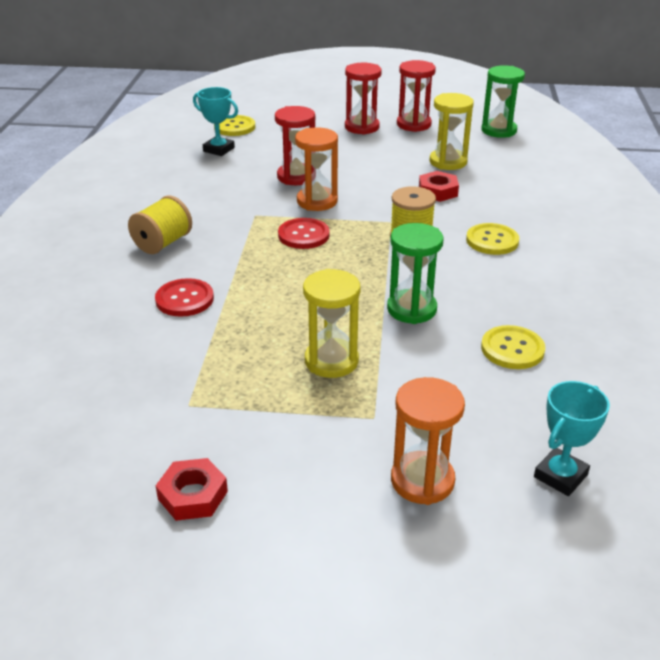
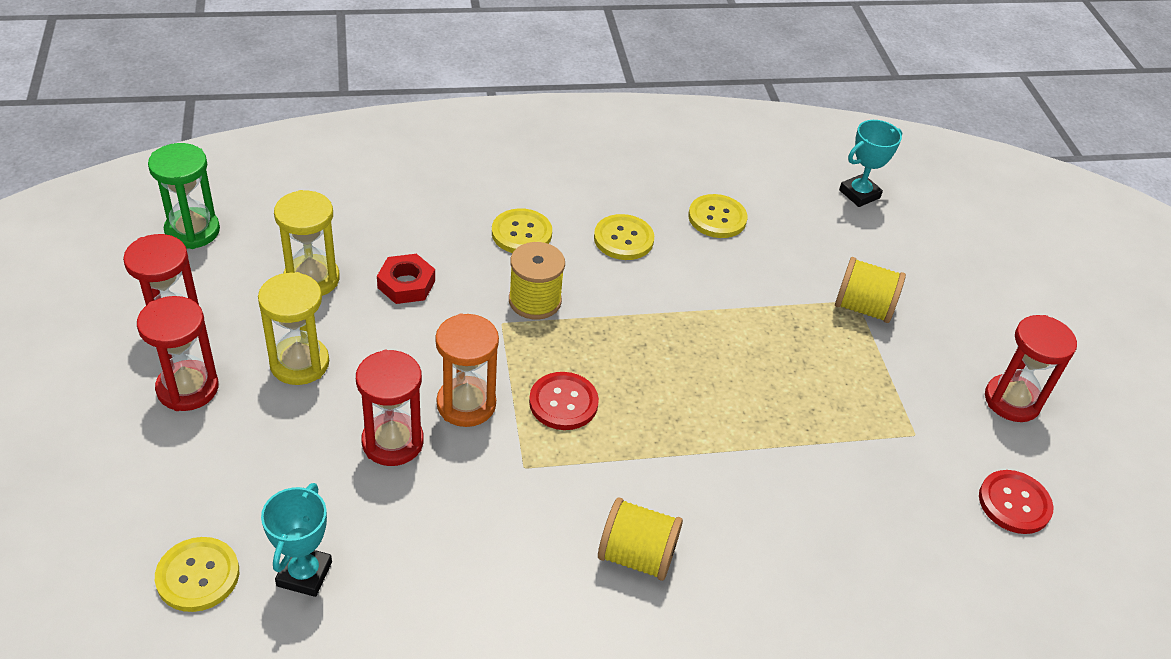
camera: 110 degrees left, 10 degrees up
red button [155,278,214,317] -> red button moved to [979,470,1053,534]
red nut [156,458,228,521] -> red hourglass [985,315,1077,422]
yellow hourglass [303,269,361,378] -> yellow hourglass moved to [258,272,329,385]
green hourglass [387,223,443,324] -> none
orange hourglass [391,377,465,505] -> none
turquoise trophy [534,381,610,496] -> turquoise trophy turned 60 degrees counterclockwise [839,120,902,207]
none -> yellow button [594,214,654,260]
none -> yellow spool [835,257,906,323]

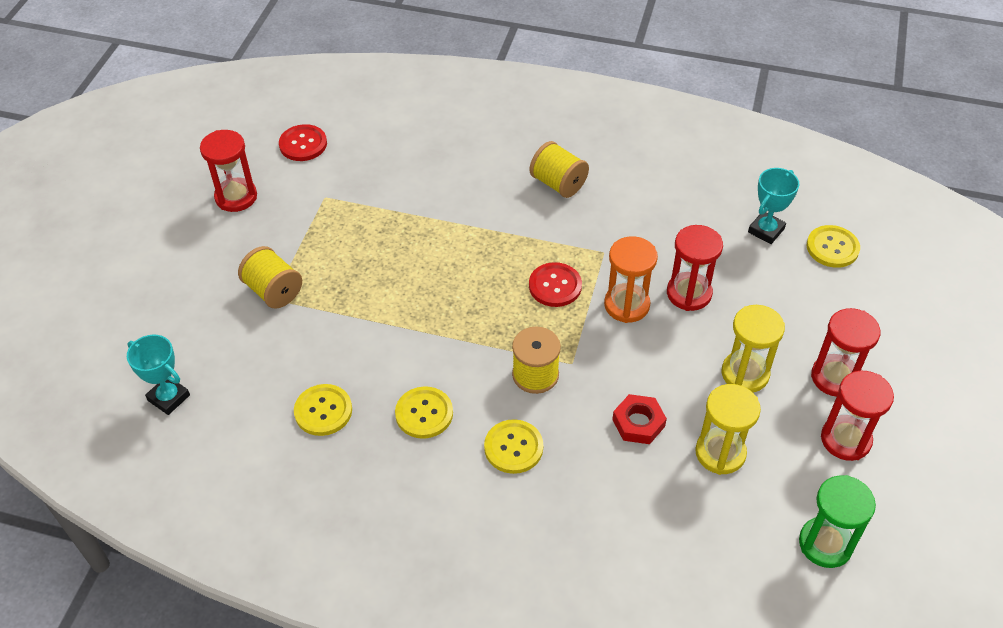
camera: 150 degrees left, 5 degrees up
turquoise trophy [839,120,902,207] -> turquoise trophy turned 45 degrees clockwise [127,335,190,415]

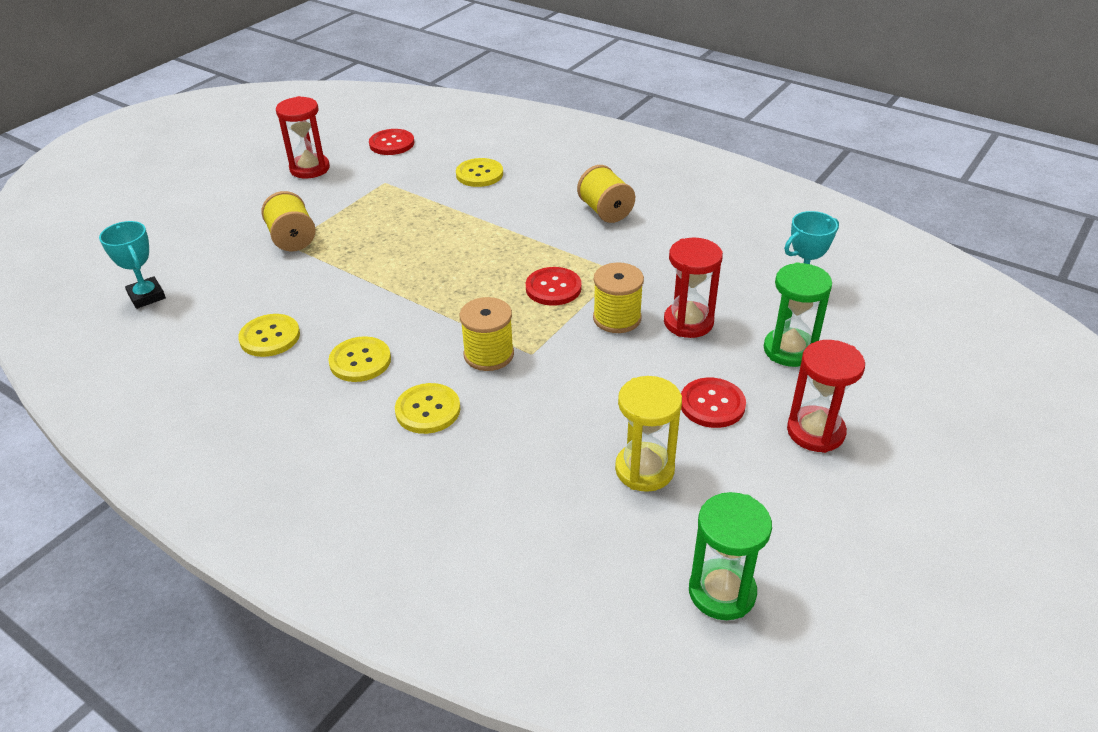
camera: 20 degrees right, 10 degrees down
orange hourglass [604,236,658,323] -> yellow spool [593,262,644,333]
red nut [612,394,667,444] -> none
yellow hourglass [722,305,785,393] -> red button [681,378,746,428]
yellow button [807,225,860,268] -> yellow button moved to [456,158,503,187]
red hourglass [821,371,894,461] -> none
none -> green hourglass [764,262,832,367]

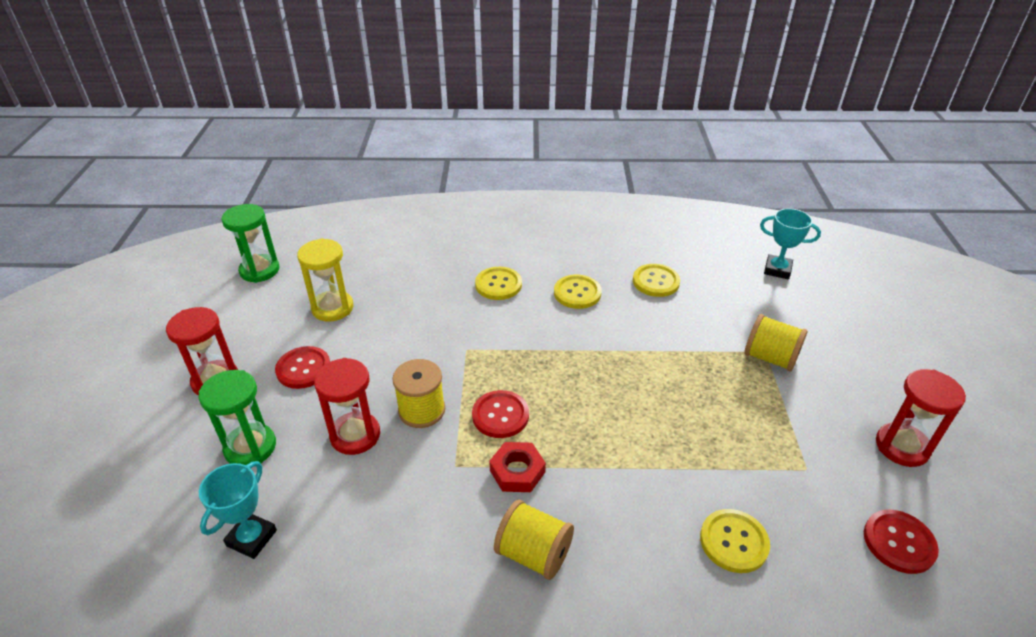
camera: 145 degrees right, 0 degrees up
yellow spool [460,297,514,371] -> none
none -> red nut [489,442,546,492]

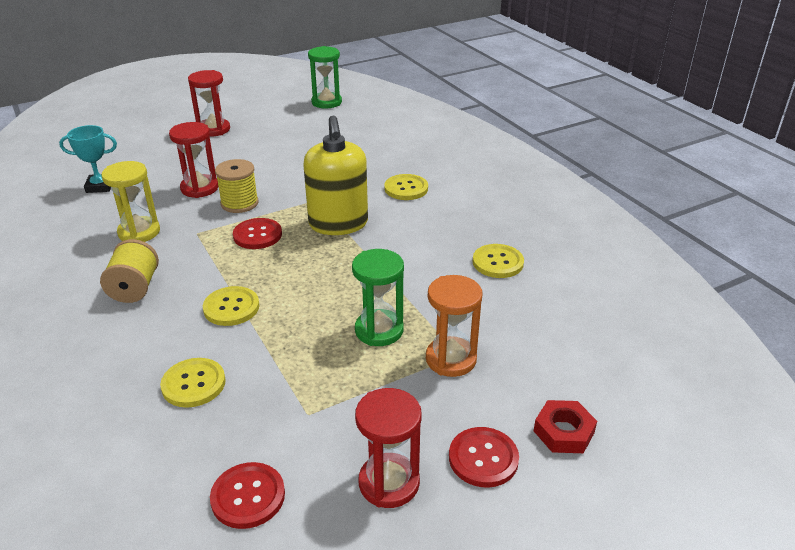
camera: 60 degrees right, 5 degrees down
green hourglass [198,370,276,465] -> green hourglass moved to [352,249,404,346]
red button [275,346,330,389] -> red button moved to [449,427,519,488]
yellow hourglass [297,238,353,322] -> yellow hourglass moved to [101,161,160,242]
red nut [489,442,546,492] -> red nut moved to [534,400,597,453]
yellow button [554,274,602,309] -> yellow button moved to [203,286,259,326]
yellow spool [744,314,808,371] -> orange hourglass [426,275,483,377]
turquoise trophy [760,208,821,279] -> none
none -> yellow soap dispenser [303,116,368,235]

